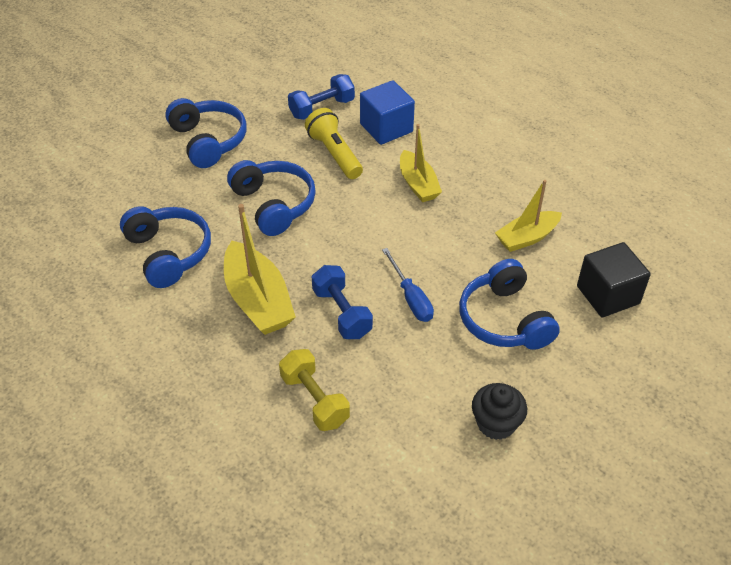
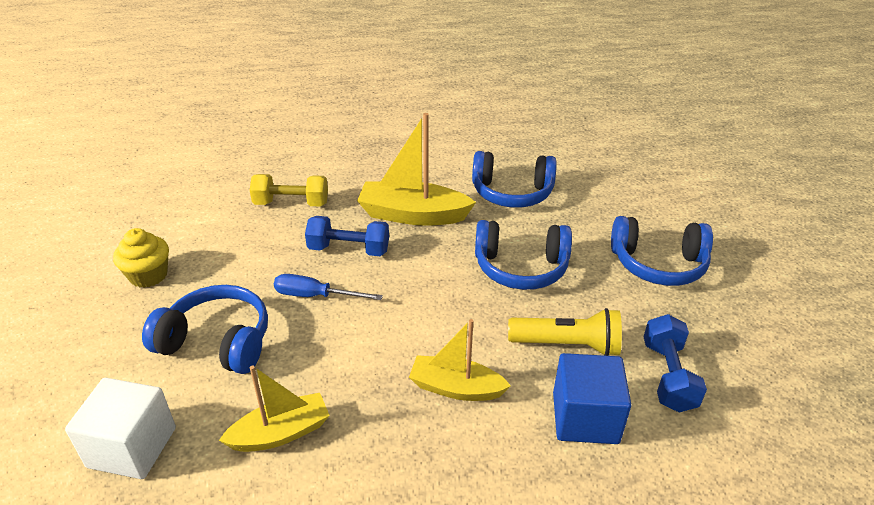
camera: 125 degrees right, 10 degrees down
black cupcake [472,383,527,440] -> yellow cupcake [113,228,169,288]
yellow boat [495,180,562,252] -> yellow boat turned 60 degrees clockwise [219,365,330,452]
black cube [577,242,651,317] -> white cube [65,378,176,479]

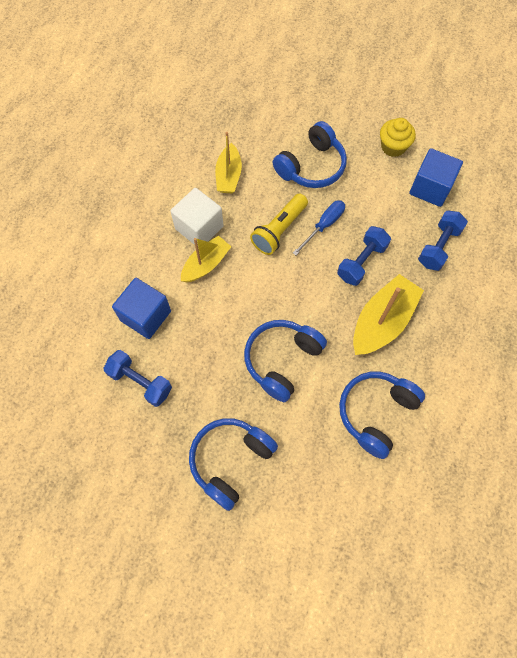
camera: 120 degrees right, 30 degrees up
white cube [65,378,176,479] -> white cube moved to [170,188,224,245]
yellow dumbbell [250,174,328,207] -> blue dumbbell [418,211,468,271]
yellow flashlight [508,308,622,356] -> yellow flashlight moved to [250,193,308,255]
none -> blue cube [409,148,463,207]

